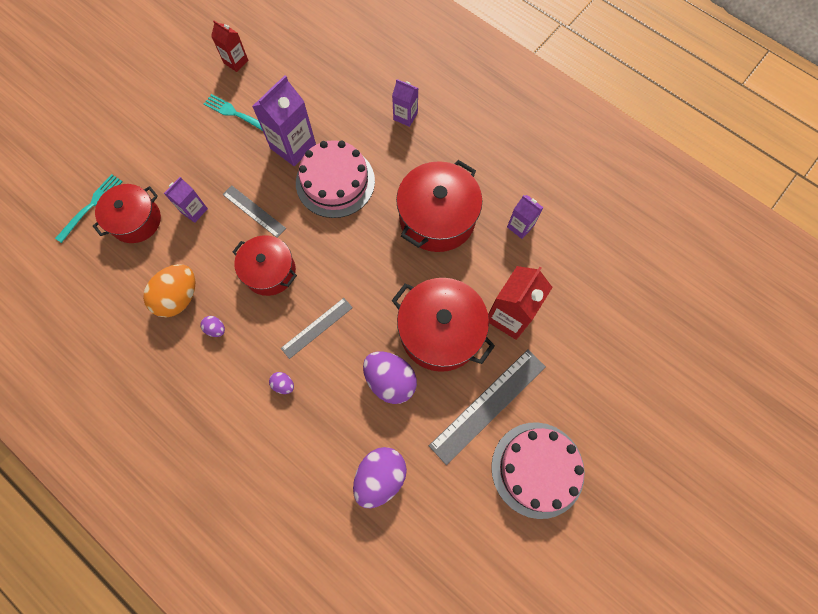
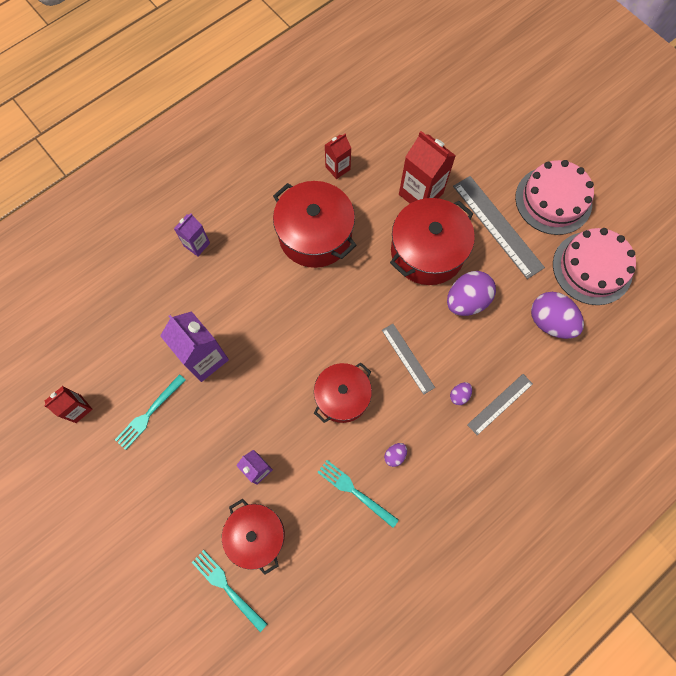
camera: 80 degrees left, 0 degrees up
orange egg [143,264,195,317] -> turquoise fork [317,460,399,528]
grey ruler [222,185,286,238] -> grey ruler moved to [467,374,533,435]
pink cake [296,140,375,218] -> pink cake moved to [553,228,636,305]
purple carton [507,195,544,239] -> red carton [325,134,351,179]

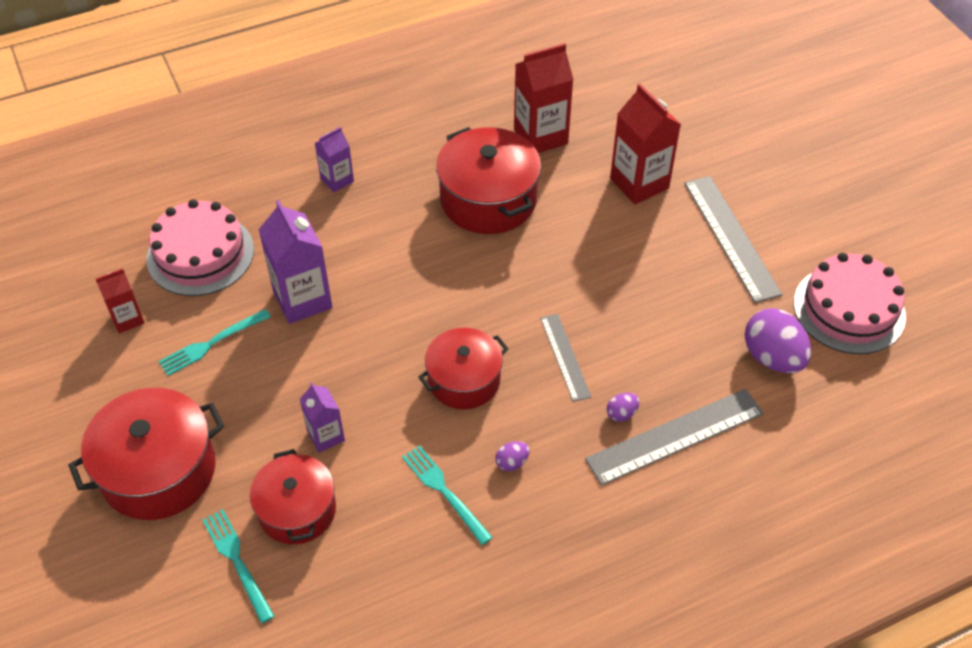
camera: 15 degrees right, 20 degrees down
red carton [325,134,351,179] -> red carton [514,43,574,153], size x1.75
red pot [390,198,475,285] -> red pot moved to [68,388,224,520]
purple egg [447,271,496,316] -> none
grey ruler [467,374,533,435] -> grey ruler [585,389,764,486], size x1.69
pink cake [515,160,594,235] -> pink cake moved to [147,199,254,296]

